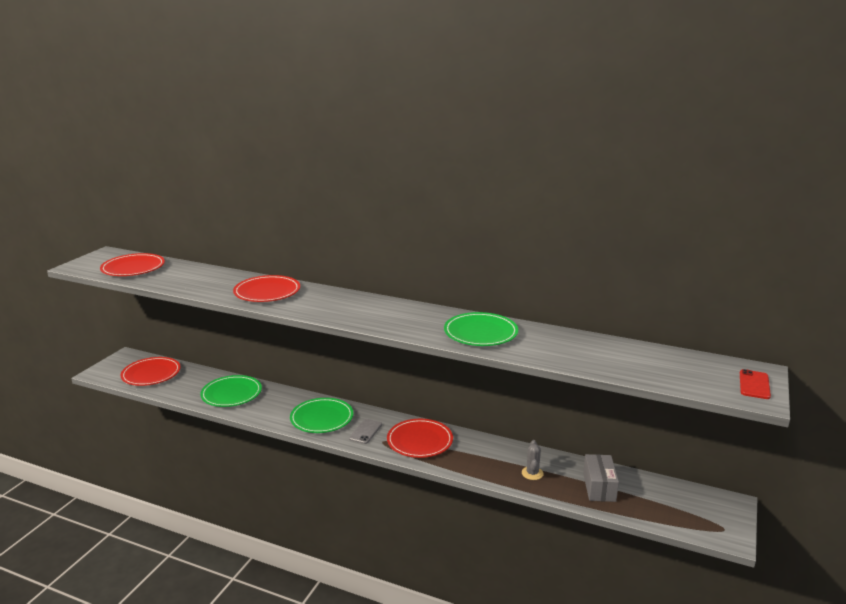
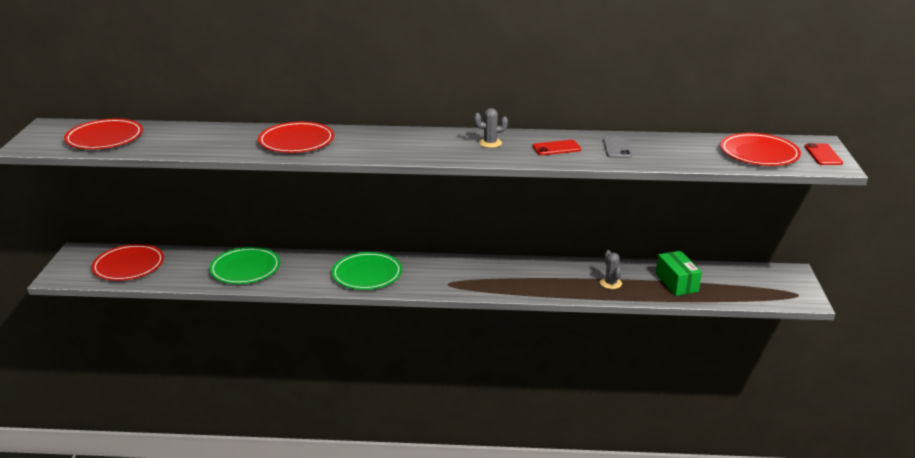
camera: 20 degrees left, 5 degrees up
grey phone [349,419,382,444] -> grey phone moved to [603,137,632,158]
red plate [387,419,453,458] -> red plate moved to [720,133,801,166]
green plate [444,312,518,346] -> red phone [532,140,581,155]
grey box [583,454,619,502] -> green box [656,251,702,296]
none -> grey cactus [474,108,508,148]

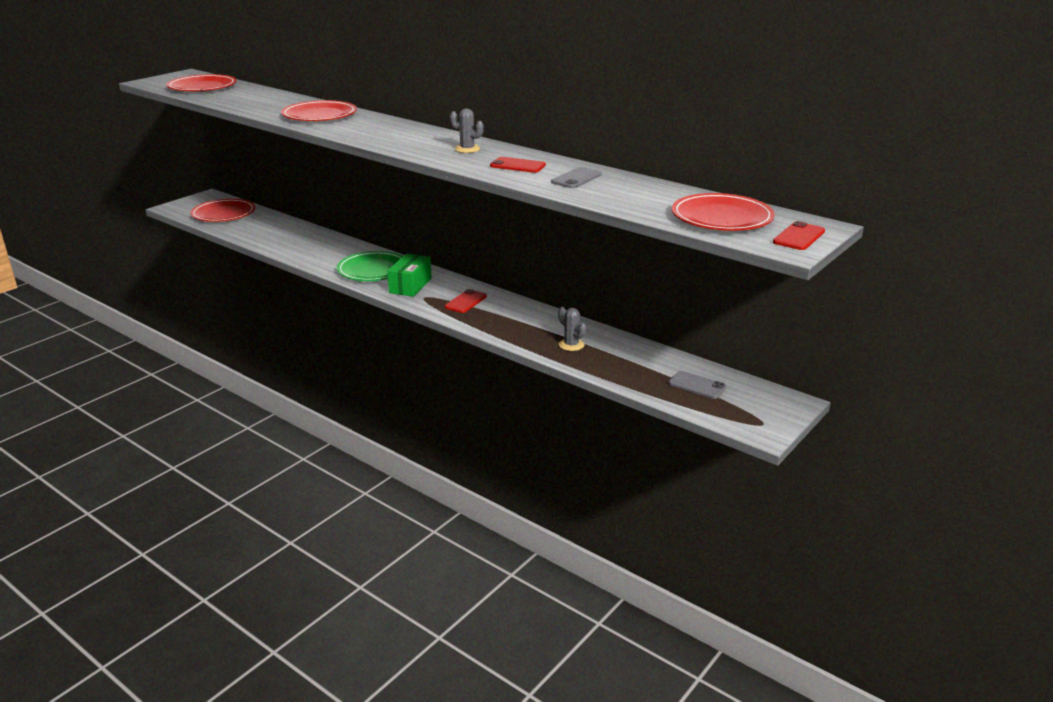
camera: 35 degrees right, 0 degrees up
green plate [209,247,280,284] -> none
grey cactus [600,250,622,289] -> grey cactus turned 60 degrees counterclockwise [558,307,587,351]
green box [656,251,702,296] -> green box moved to [387,254,432,297]
none -> red phone [445,289,487,313]
none -> grey phone [669,371,727,399]

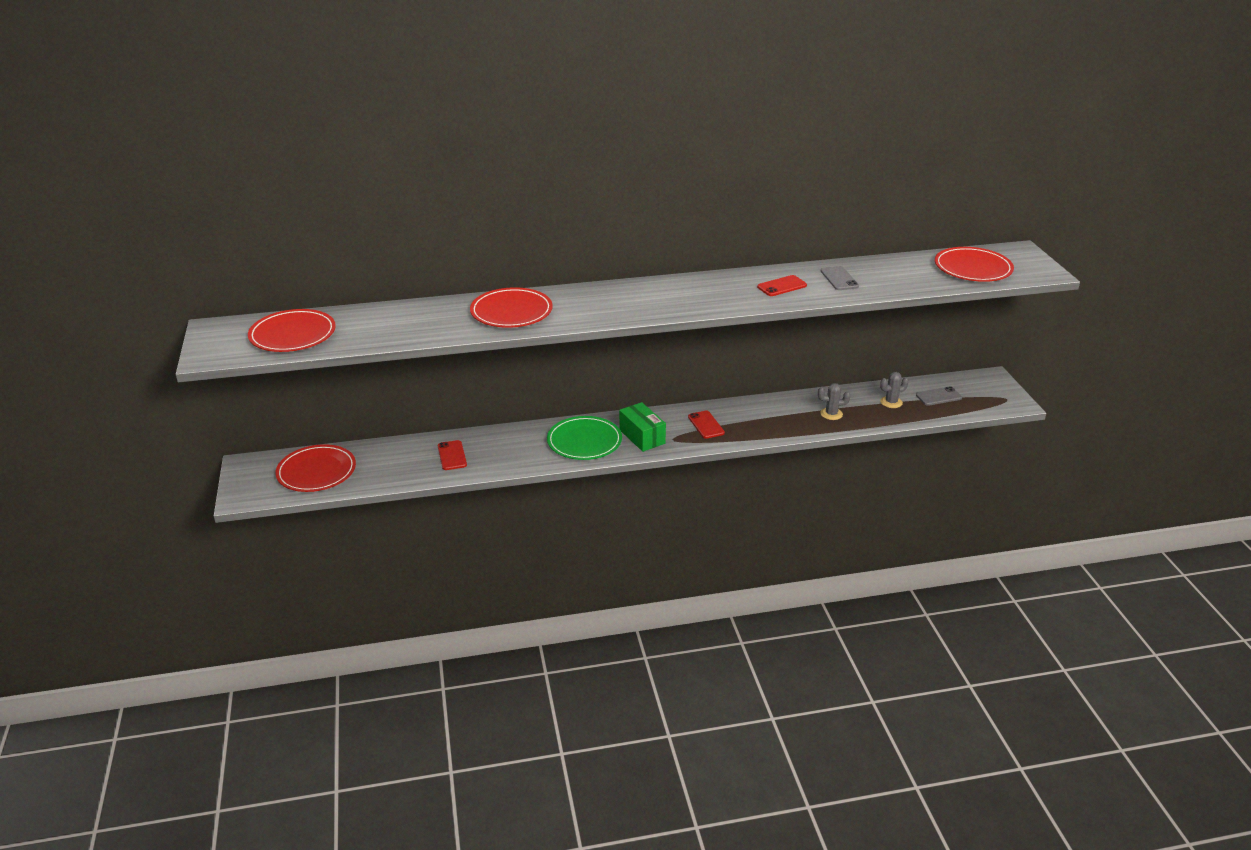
camera: 50 degrees left, 5 degrees up
grey cactus [450,109,484,153] -> grey cactus moved to [880,372,909,408]
red phone [773,221,825,250] -> red phone moved to [438,440,467,470]

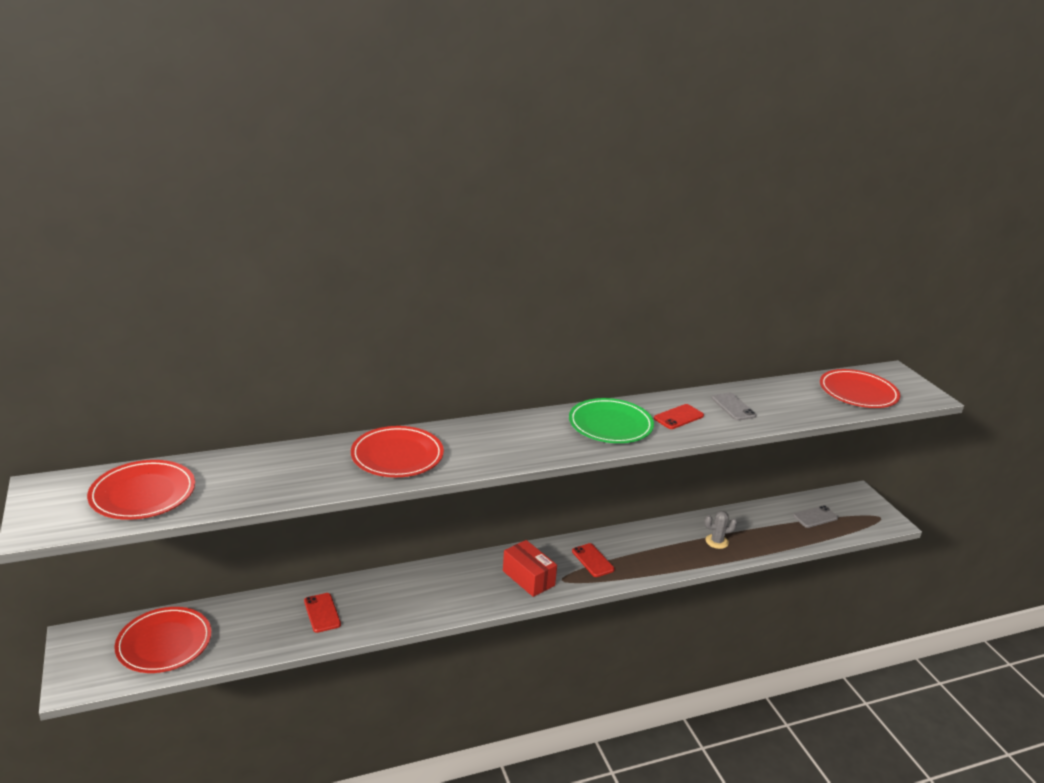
camera: 10 degrees left, 5 degrees down
green plate [547,416,622,460] -> green plate moved to [569,398,654,443]
green box [619,402,666,452] -> red box [503,540,557,597]
grey cactus [880,372,909,408] -> none

